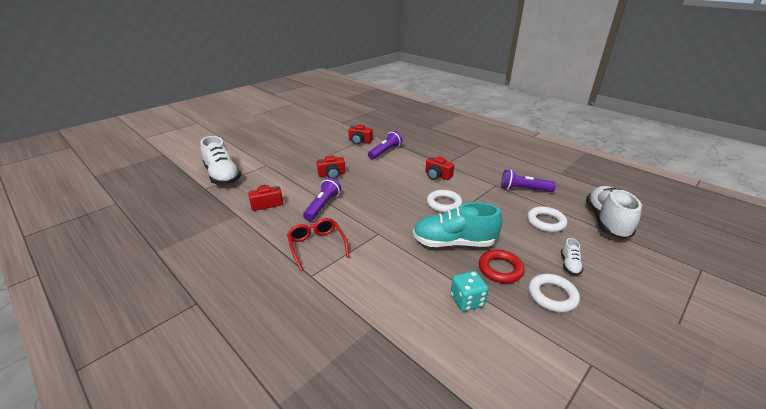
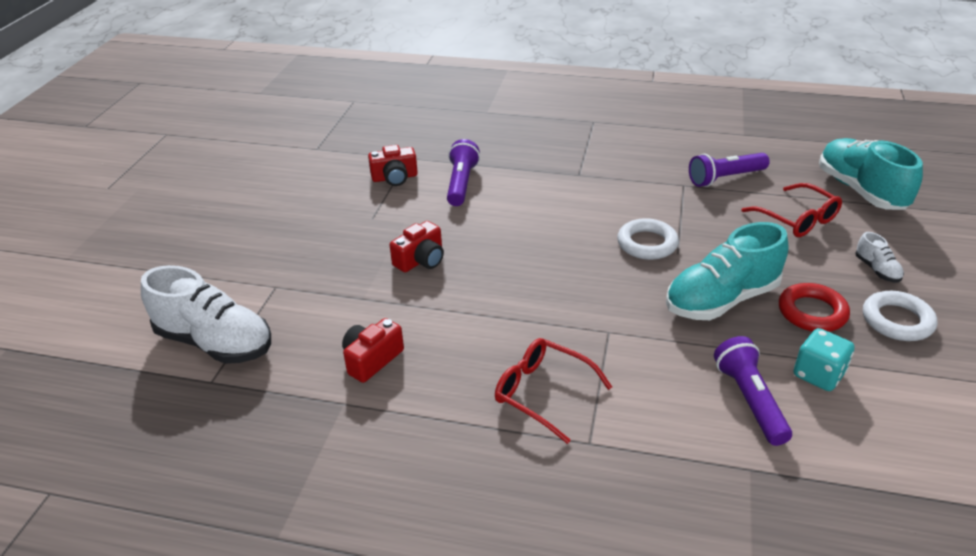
camera: 30 degrees left, 5 degrees up
purple flashlight [303,177,341,221] -> purple flashlight moved to [714,336,792,446]
red camera [425,156,454,180] -> none
white ring [527,206,567,232] -> red glasses [741,183,842,237]
white shoe [586,186,642,239] -> turquoise shoe [819,138,923,210]

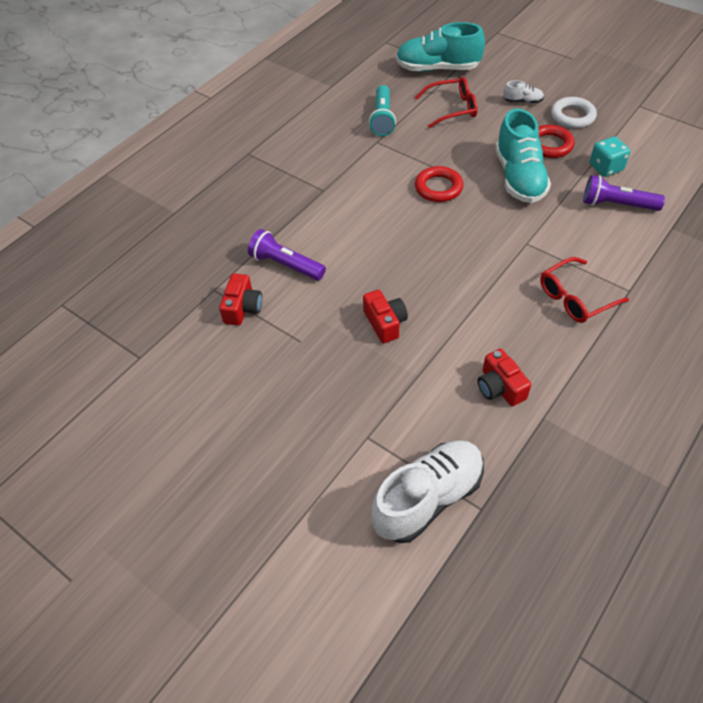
camera: 65 degrees left, 15 degrees up
white ring [617,218,679,260] -> red ring [415,166,463,202]
purple flashlight [689,153,770,187] -> turquoise flashlight [369,85,396,136]

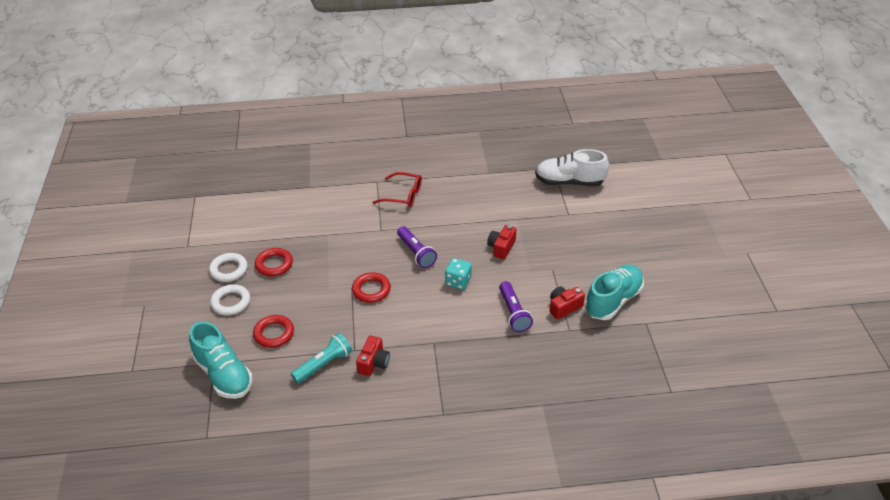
camera: 135 degrees left, 10 degrees down
red glasses [415,77,478,128] -> red ring [253,315,294,348]
red camera [478,349,531,406] -> red camera moved to [356,336,390,376]
turquoise shoe [495,109,551,203] -> turquoise shoe moved to [585,265,644,320]
white shoe [503,80,544,103] -> white ring [210,284,250,315]
purple flashlight [583,175,665,211] -> purple flashlight moved to [397,226,437,268]
turquoise dice [590,136,630,177] -> turquoise dice moved to [445,258,472,290]

